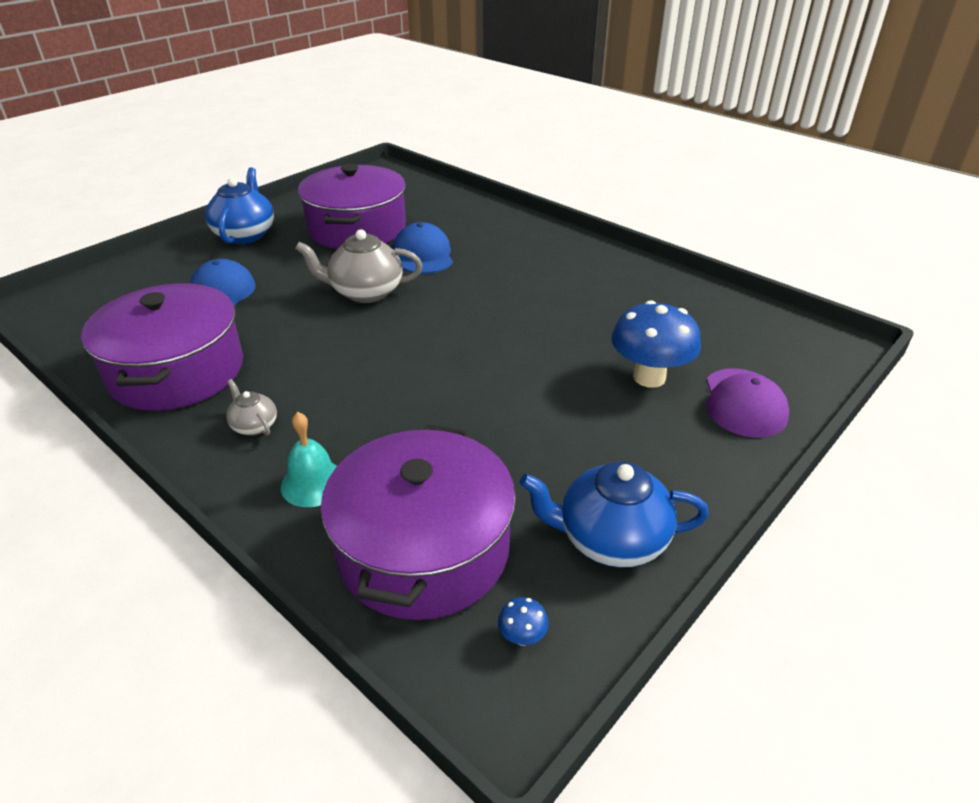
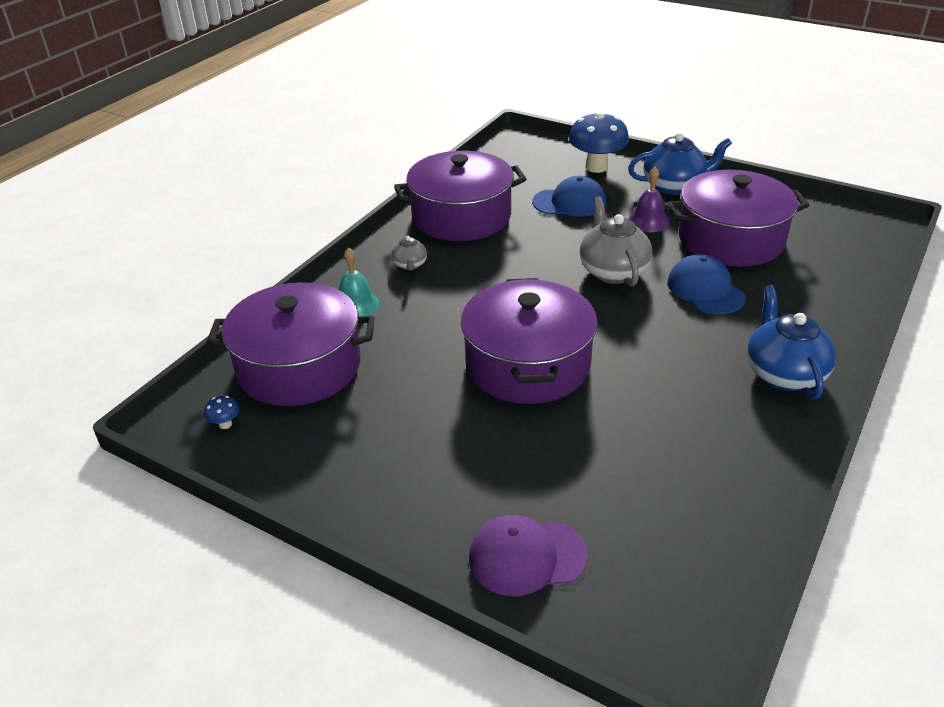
camera: 80 degrees right, 0 degrees up
grey teapot [226,379,277,436] -> grey teapot turned 135 degrees clockwise [391,234,427,271]
blue cap [393,222,453,274] -> blue cap turned 90 degrees counterclockwise [667,254,746,314]
blue teapot [520,462,709,568] -> blue teapot moved to [747,285,836,400]
blue mushroom [611,300,701,388] -> blue mushroom moved to [568,112,629,173]
none -> purple pot [461,278,598,404]
none -> purple bell [628,167,670,232]

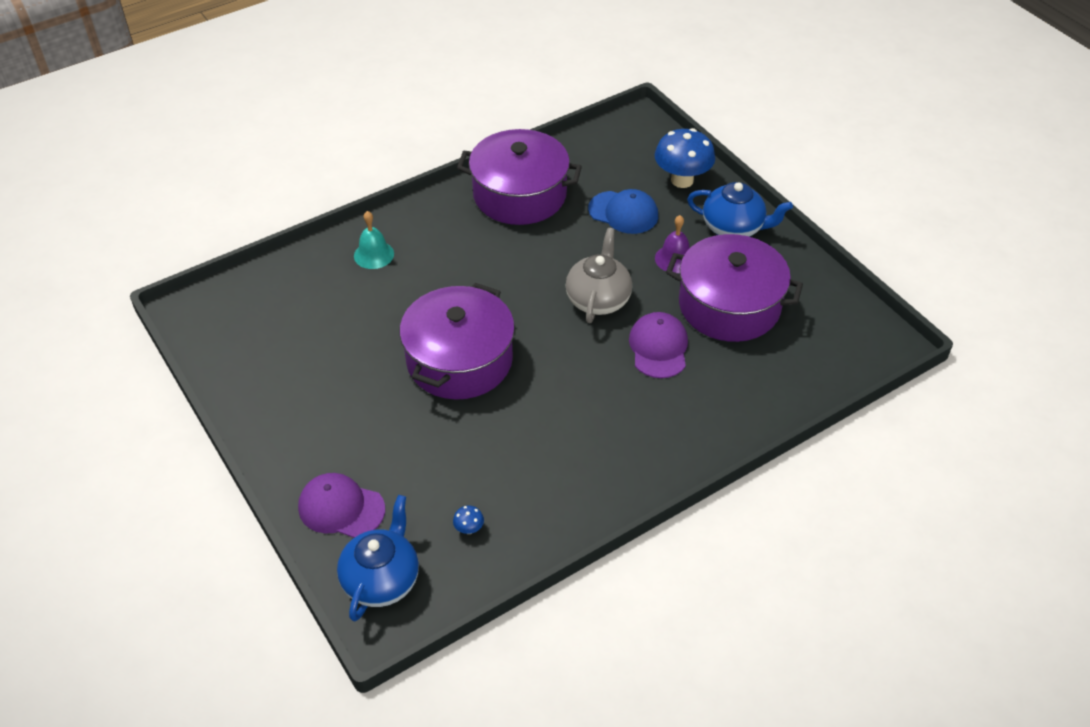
camera: 25 degrees right, 10 degrees up
blue mushroom [204,396,240,429] -> blue mushroom moved to [453,506,484,534]
purple pot [207,282,375,406] -> none
grey teapot [391,234,427,271] -> none
blue cap [667,254,746,314] -> purple cap [629,312,688,378]
blue teapot [747,285,836,400] -> blue teapot moved to [337,495,419,622]

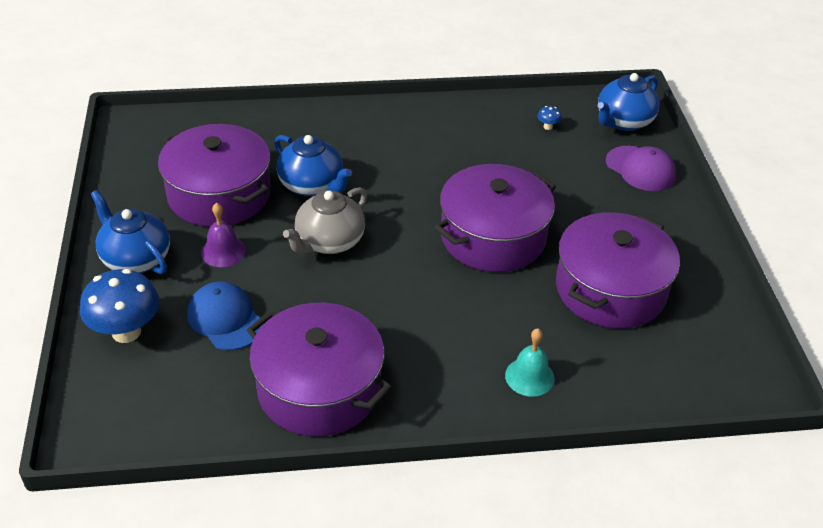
camera: 155 degrees left, 5 degrees down
purple cap [629,312,688,378] -> blue teapot [274,135,352,196]
none -> purple pot [556,212,680,329]

